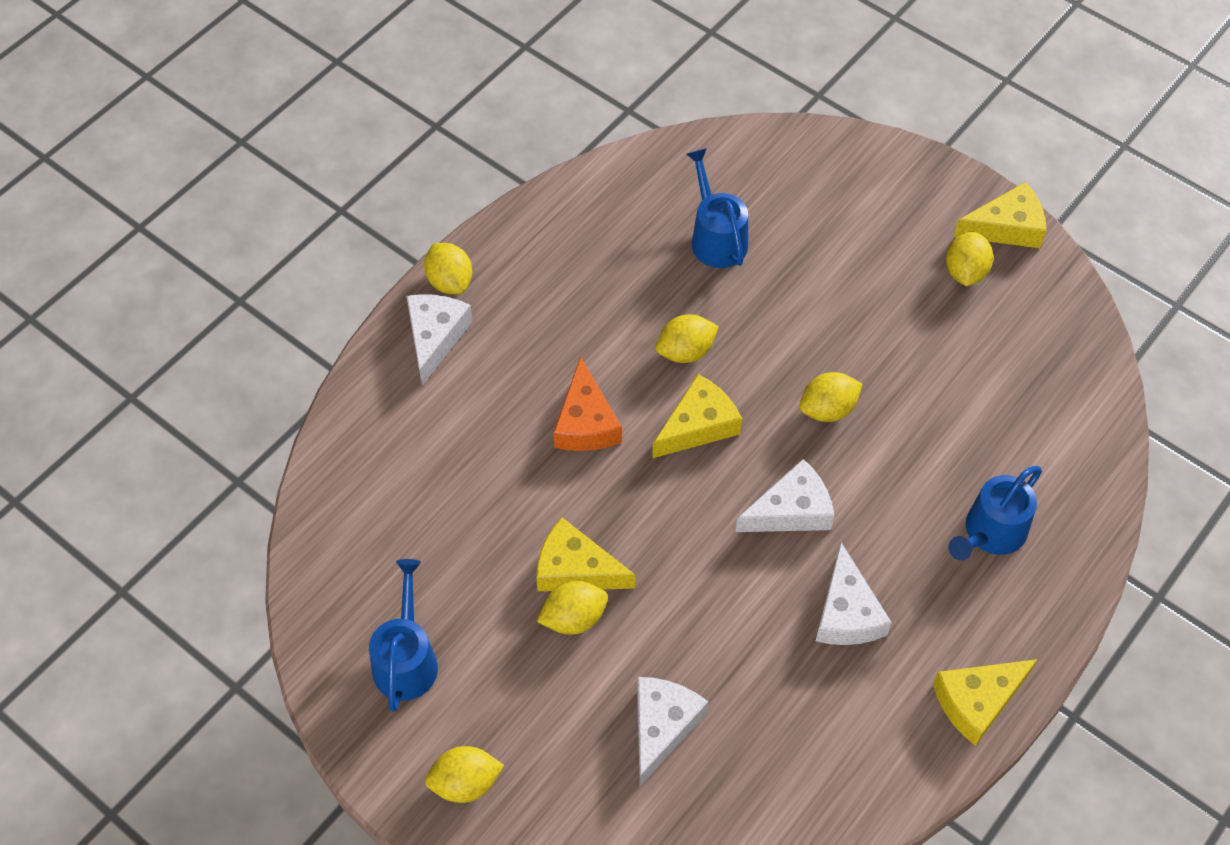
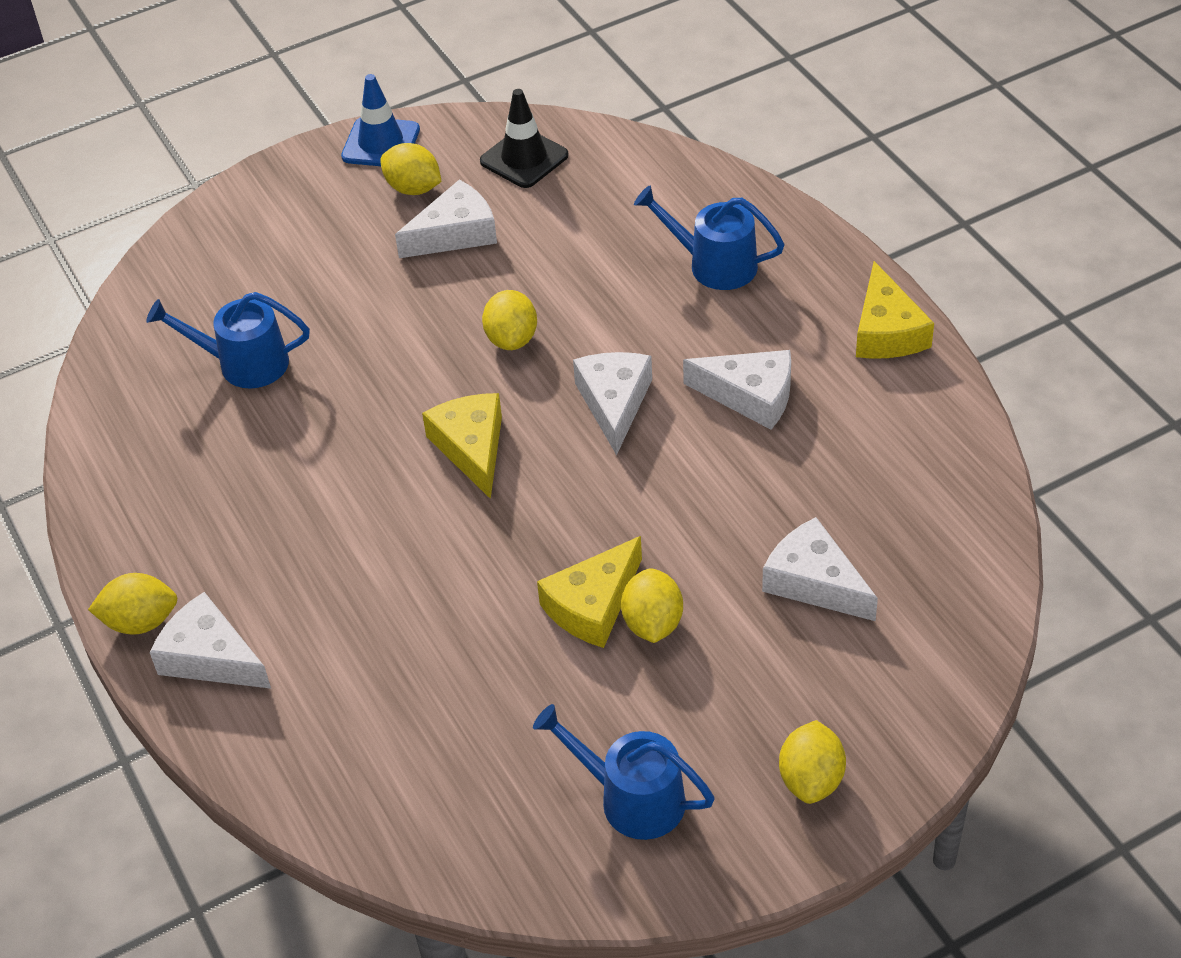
camera: 65 degrees left, 10 degrees down
orange cheese [553,357,622,451] -> none
yellow lemon [656,314,719,363] -> none
blue watering can [948,466,1042,560] -> blue watering can turned 135 degrees clockwise [634,185,785,290]
yellow cheese [954,182,1046,248] -> blue traffic cone [341,74,420,166]
none -> white cheese [395,179,497,258]
none -> black traffic cone [480,89,569,188]

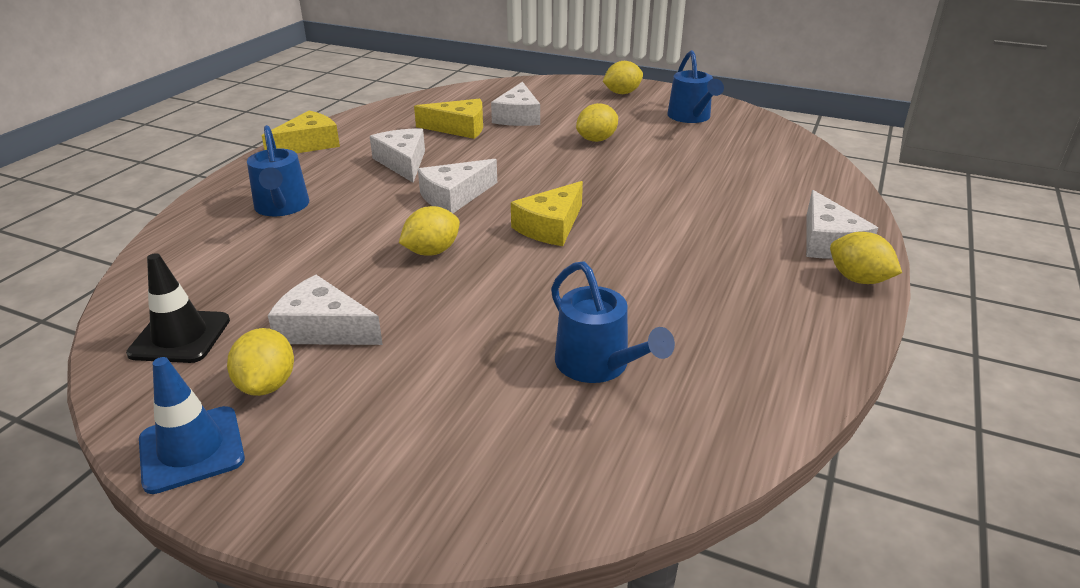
camera: 130 degrees left, 15 degrees down
yellow cheese [537,536,642,648] -> yellow cheese moved to [414,99,483,139]

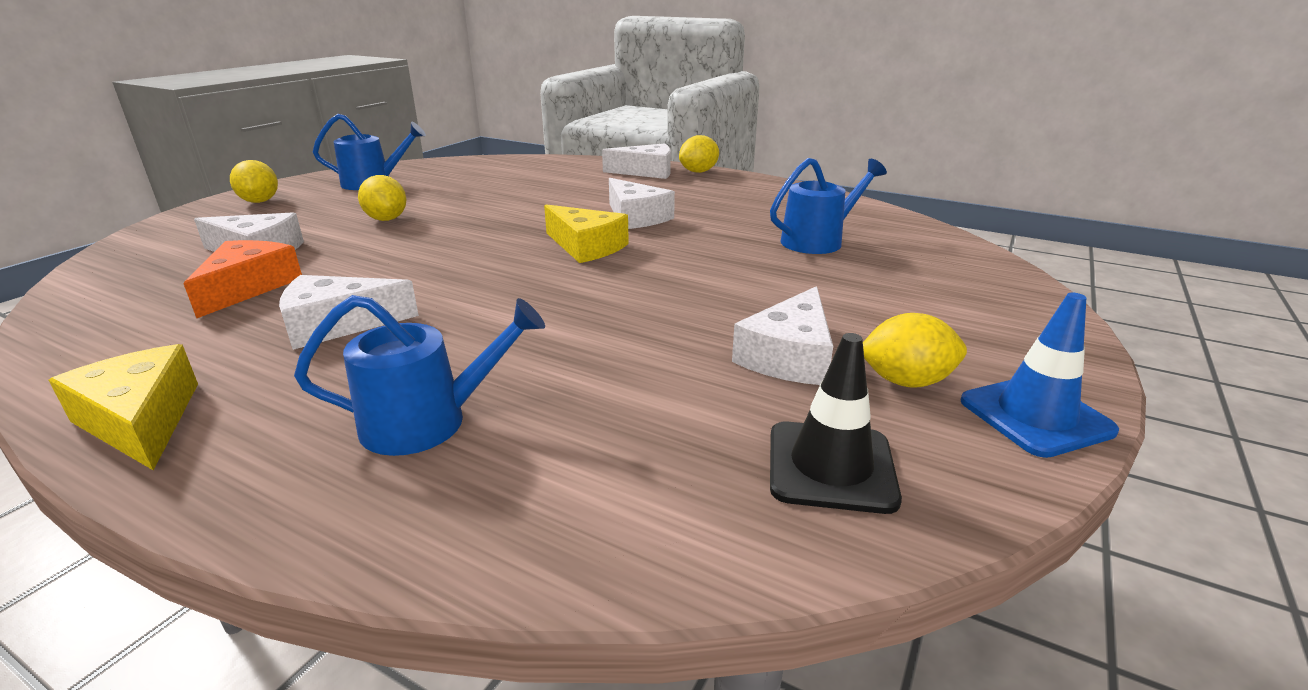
camera: 85 degrees left, 5 degrees down
yellow lemon [399,206,460,255] -> none
yellow cheese [414,99,483,139] -> orange cheese [184,240,302,318]
white cheese [418,159,497,213] -> white cheese moved to [609,178,675,229]

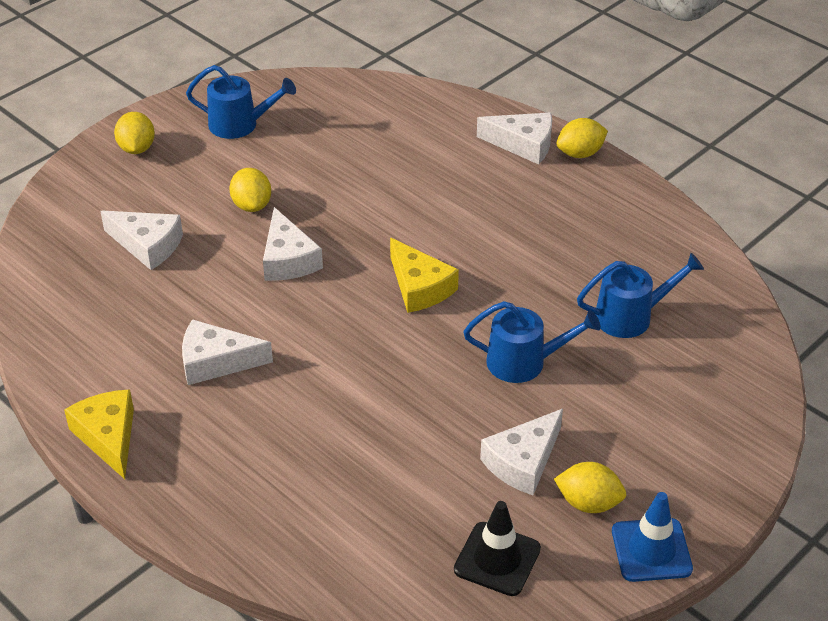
camera: 15 degrees right, 15 degrees up
orange cheese [184,240,302,318] -> none
blue watering can [294,295,545,456] -> blue watering can moved to [463,301,601,383]
white cheese [609,178,675,229] -> white cheese moved to [263,207,323,281]

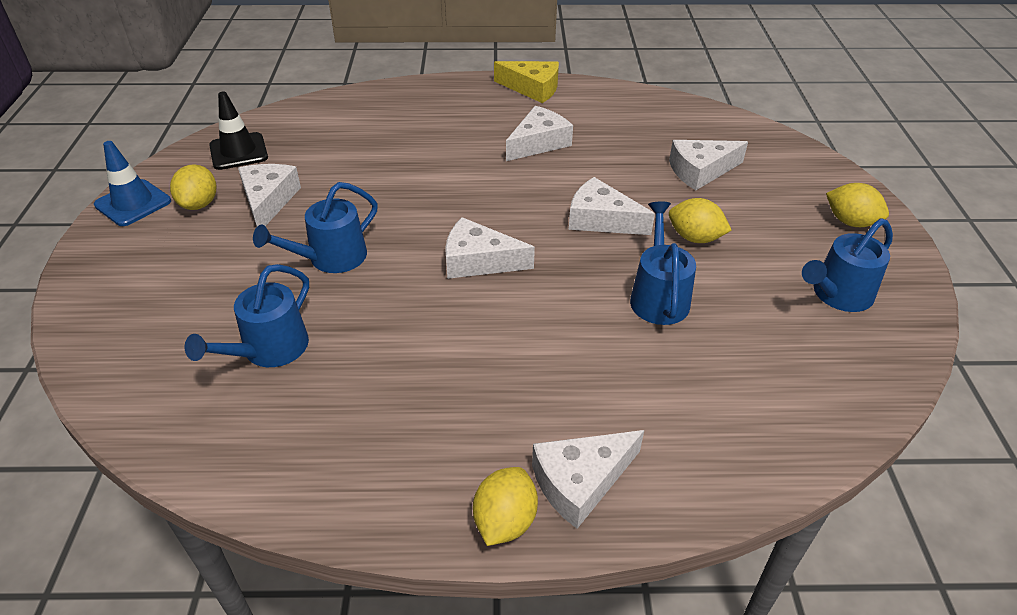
camera: 135 degrees right, 0 degrees up
yellow cheese [390,238,459,313] -> white cheese [445,217,535,279]
yellow lemon [554,462,627,513] -> yellow lemon turned 60 degrees counterclockwise [170,164,216,210]
none -> blue watering can [630,201,696,325]

